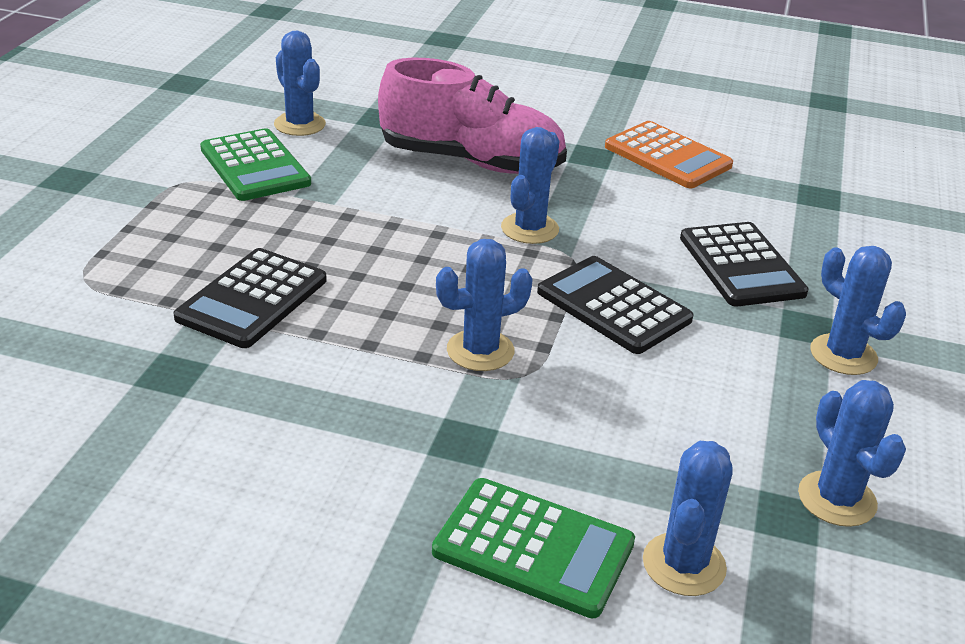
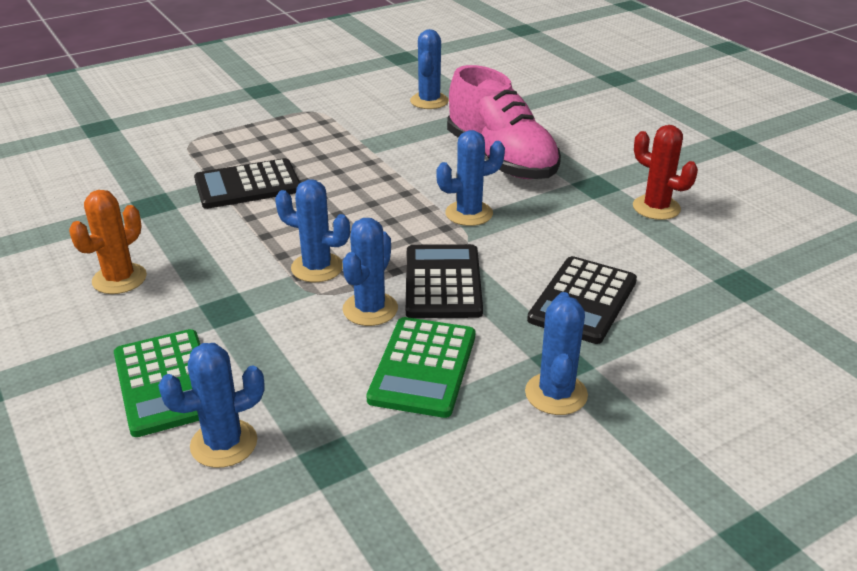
camera: 45 degrees right, 0 degrees up
green calculator [200,128,311,201] -> green calculator moved to [366,317,475,418]
orange calculator [605,121,733,188] -> red cactus [633,125,698,220]
blue cactus [798,380,906,527] -> blue cactus moved to [343,218,398,326]
none -> orange cactus [69,190,147,294]

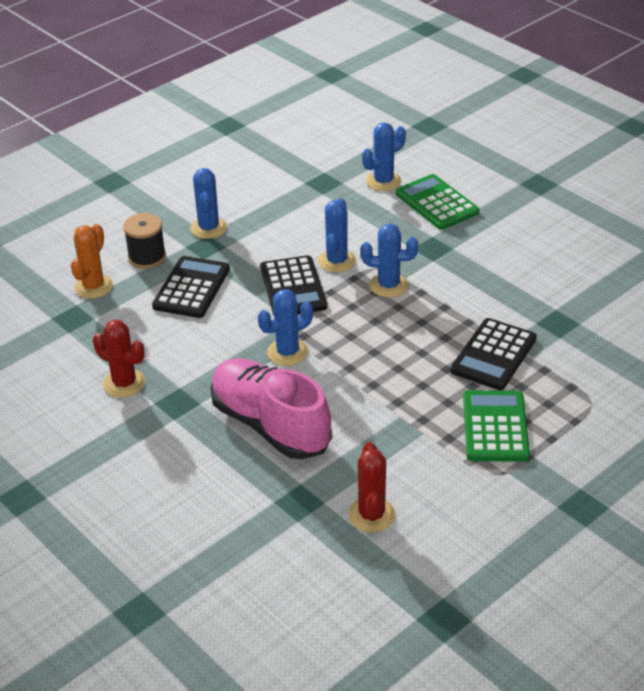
camera: 170 degrees right, 5 degrees up
orange cactus [69,190,147,294] -> orange cactus moved to [71,224,113,299]
black calculator [194,158,300,209] -> black calculator turned 150 degrees clockwise [450,318,537,390]
green calculator [366,317,475,418] -> green calculator moved to [463,390,530,462]
blue cactus [410,29,449,109] -> red cactus [348,442,395,533]
none -> black spool [123,213,166,269]

